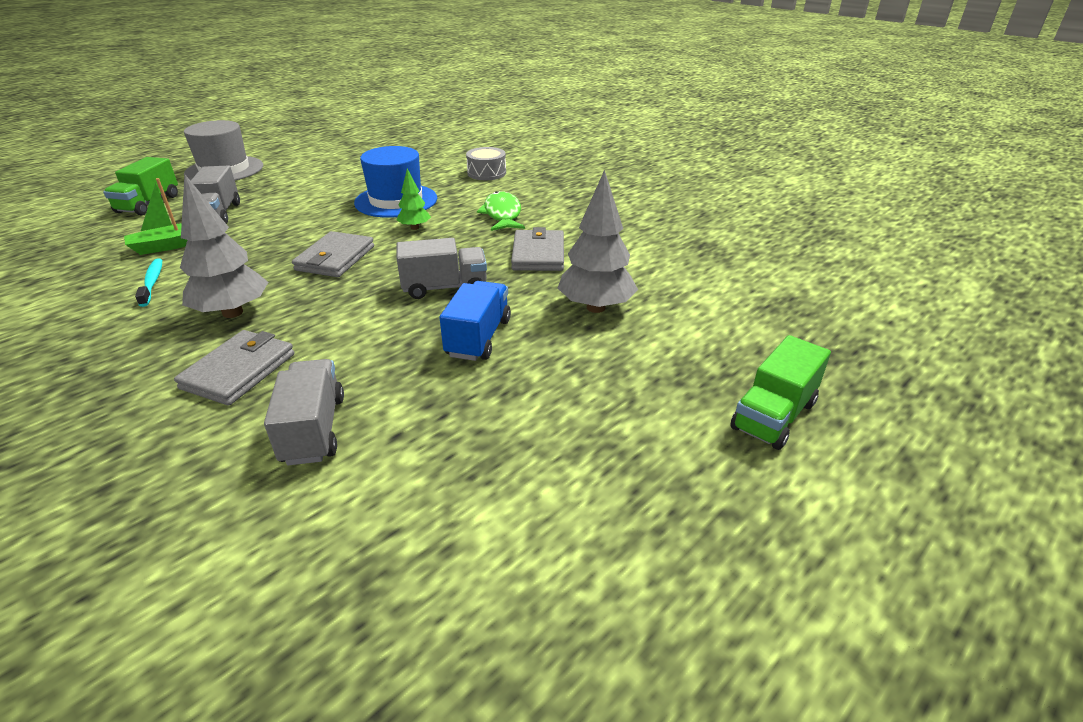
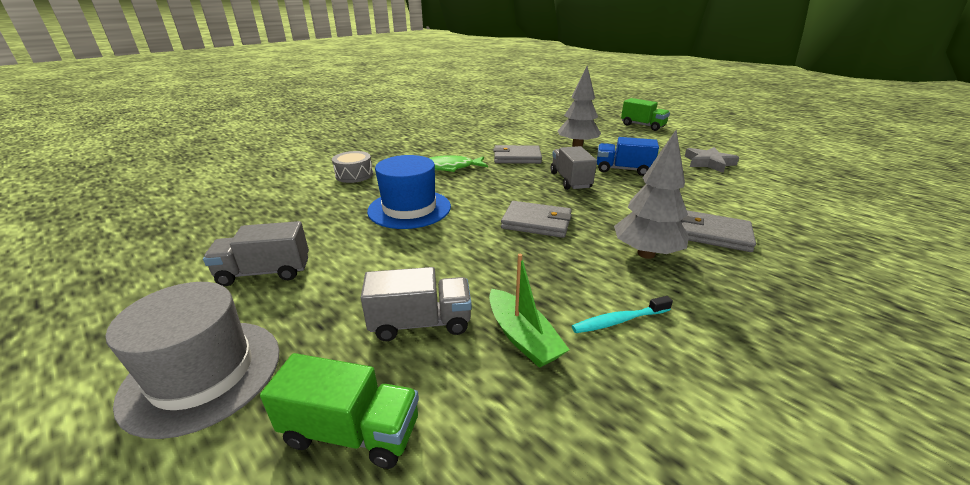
camera: 90 degrees left, 5 degrees down
grey truck [264,359,344,465] -> grey truck moved to [203,221,309,286]
green tree [397,169,431,230] -> none
none -> grey star [684,147,739,173]

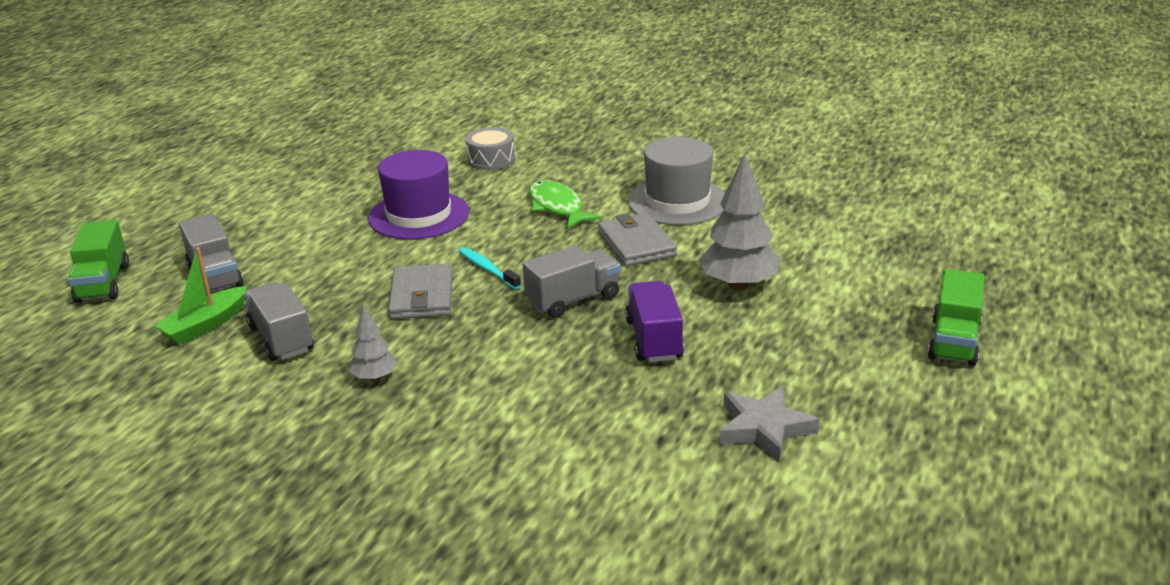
camera: 70 degrees right, 0 degrees up
grey hat [105,282,280,439] -> grey hat moved to [628,137,725,225]
grey truck [203,221,309,286] -> grey truck moved to [244,282,314,361]
blue hat [367,155,451,229] -> purple hat [368,150,469,239]
turquoise toothbrush [572,296,673,333] -> turquoise toothbrush moved to [459,247,521,289]
blue truck [597,137,659,176] -> purple truck [625,281,684,362]
grey tree [614,130,689,259] -> grey tree [349,305,397,381], size x0.54
grey wallet [680,210,756,252] -> none

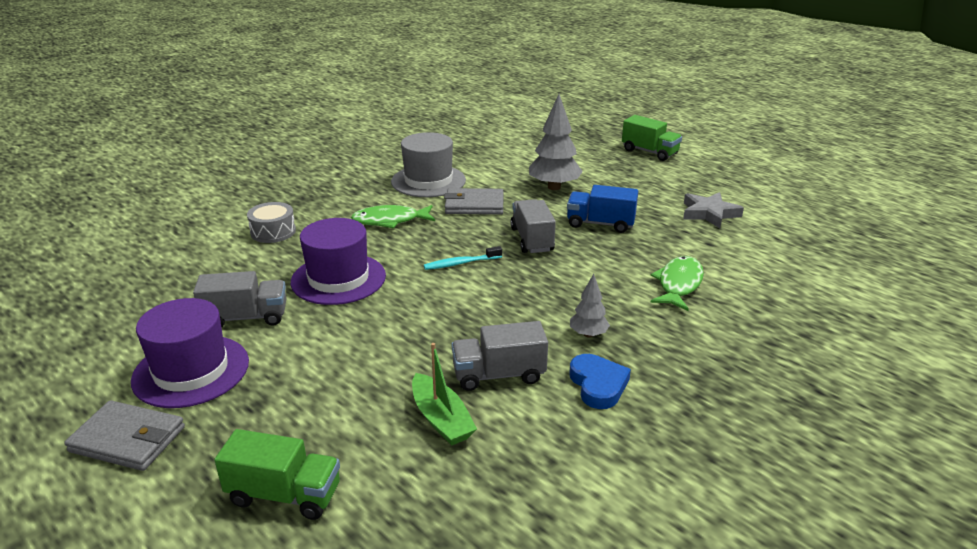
camera: 70 degrees left, 0 degrees up
grey truck [179,214,244,295] -> grey truck moved to [193,271,287,328]
grey wallet [388,263,453,319] -> grey wallet moved to [64,400,185,471]
purple truck [625,281,684,362] -> blue truck [567,185,638,233]
none -> purple hat [131,298,249,408]
none -> blue heart [569,354,631,409]
none -> green fish [650,256,704,311]

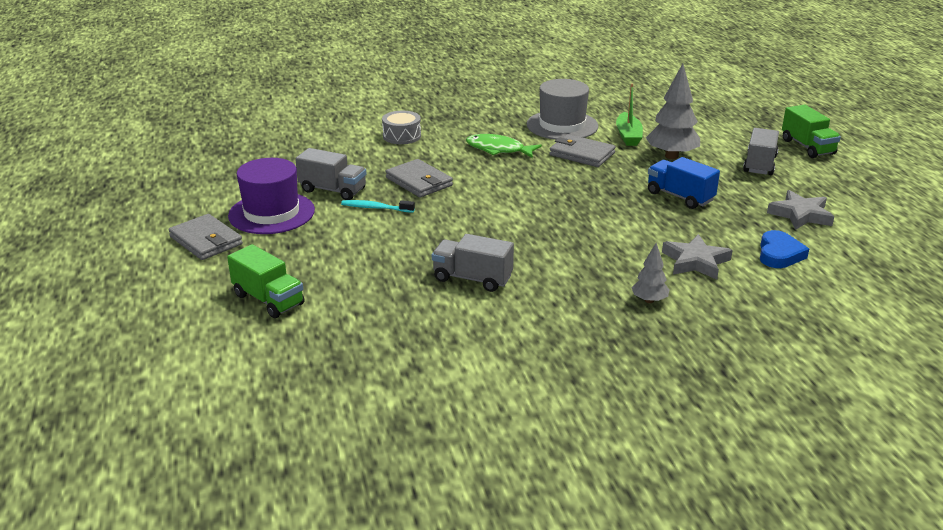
camera: 30 degrees right, 0 degrees up
purple hat [291,218,386,305] -> grey wallet [385,159,453,198]
green boat [412,343,477,446] -> green boat moved to [616,84,643,146]
turquoise toothbrush [424,246,502,270] -> turquoise toothbrush moved to [341,200,415,213]
grey truck [510,199,556,253] -> grey truck moved to [743,128,779,175]
blue heart [569,354,631,409] -> blue heart moved to [760,230,809,268]
grey tree [570,274,610,337] -> grey tree moved to [631,243,670,303]
green fish [650,256,704,311] -> grey star [662,234,733,280]

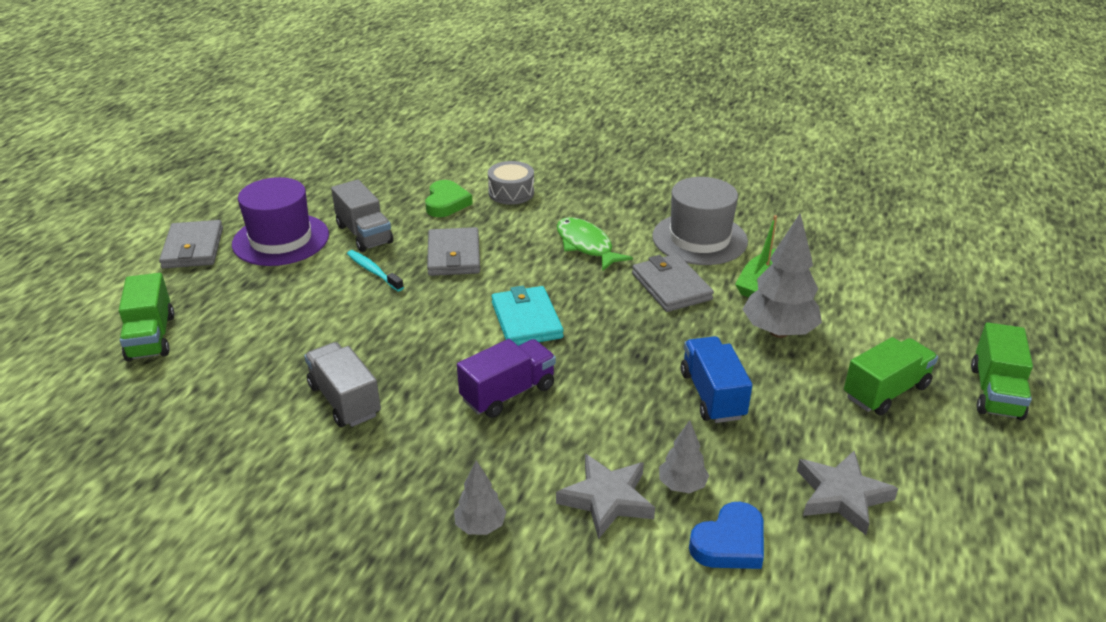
camera: 35 degrees right, 5 degrees up
grey truck [743,128,779,175] -> green truck [844,337,938,415]
none -> green heart [425,180,473,217]
none -> purple truck [457,339,556,418]
none -> turquoise wallet [491,286,564,346]
none -> grey tree [659,420,709,493]

